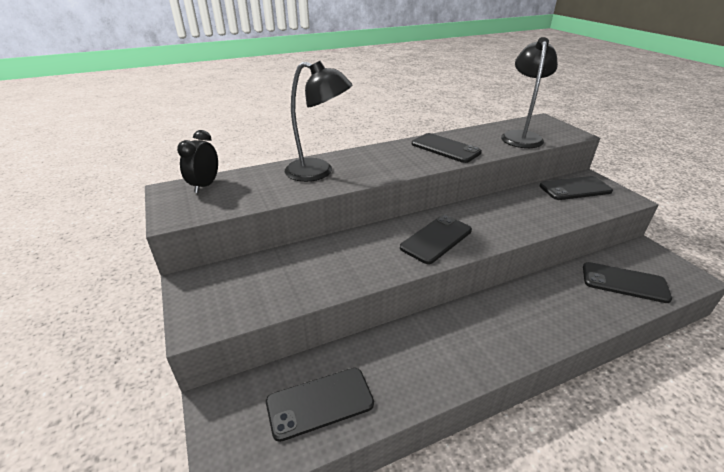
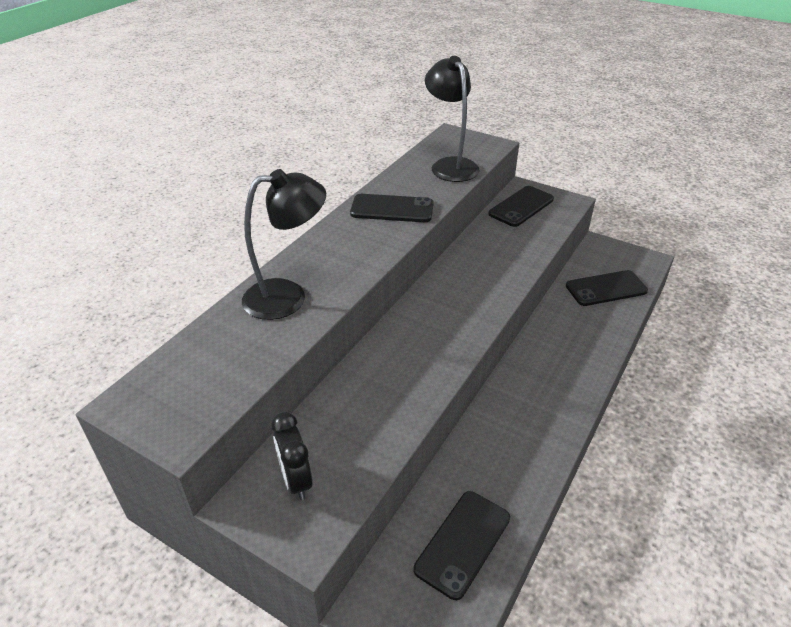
camera: 35 degrees left, 5 degrees up
black clock [177,130,218,193] -> black clock moved to [271,412,313,500]
black phone [400,215,472,264] -> none

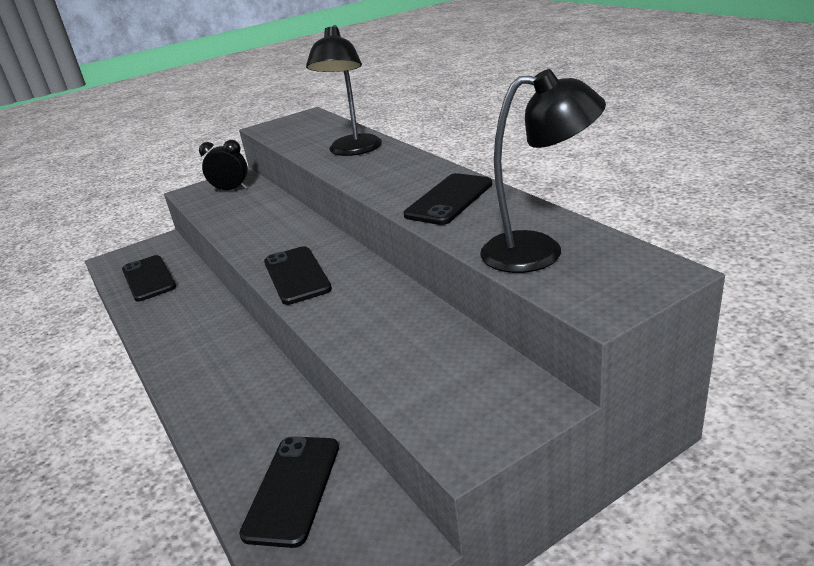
camera: 120 degrees right, 10 degrees down
black phone [488,186,554,227] -> black phone moved to [264,246,332,305]

